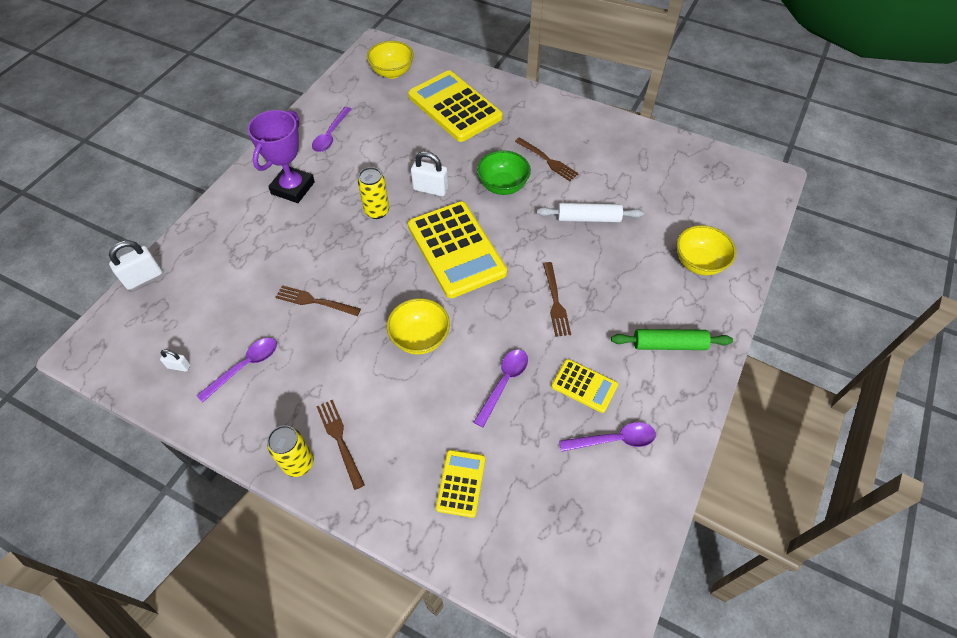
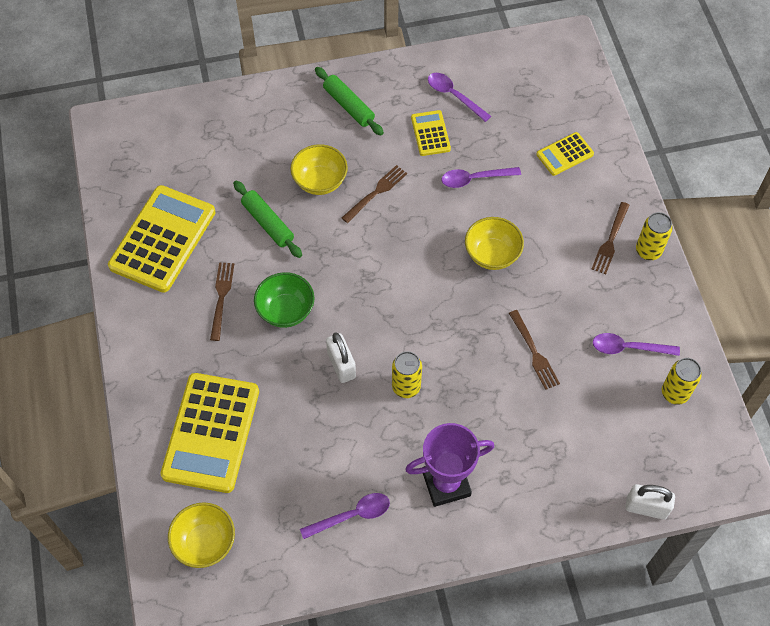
camera: 130 degrees left, 5 degrees up
white padlock [160,349,190,372] -> yellow can [662,358,702,405]
yellow calculator [408,201,507,298] -> yellow calculator moved to [108,185,216,293]
white rolling pin [537,203,644,222] -> green rolling pin [233,181,302,258]
yellow bowl [677,225,736,275] -> yellow bowl moved to [290,144,348,195]

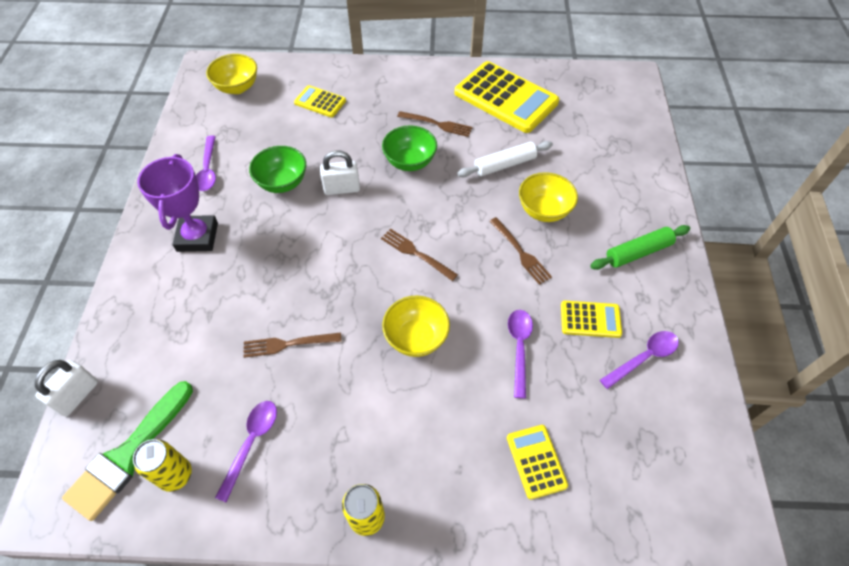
camera: 105 degrees right, 5 degrees down
yellow calculator [161,373,259,493] -> yellow calculator [294,85,346,117], size x0.49
green rolling pin [233,181,302,258] -> white rolling pin [457,141,553,177]
yellow can [392,351,422,398] -> none
brown fork [592,202,630,274] -> brown fork moved to [381,229,458,281]
none -> green brush [62,381,193,521]
none -> green bowl [249,146,306,193]

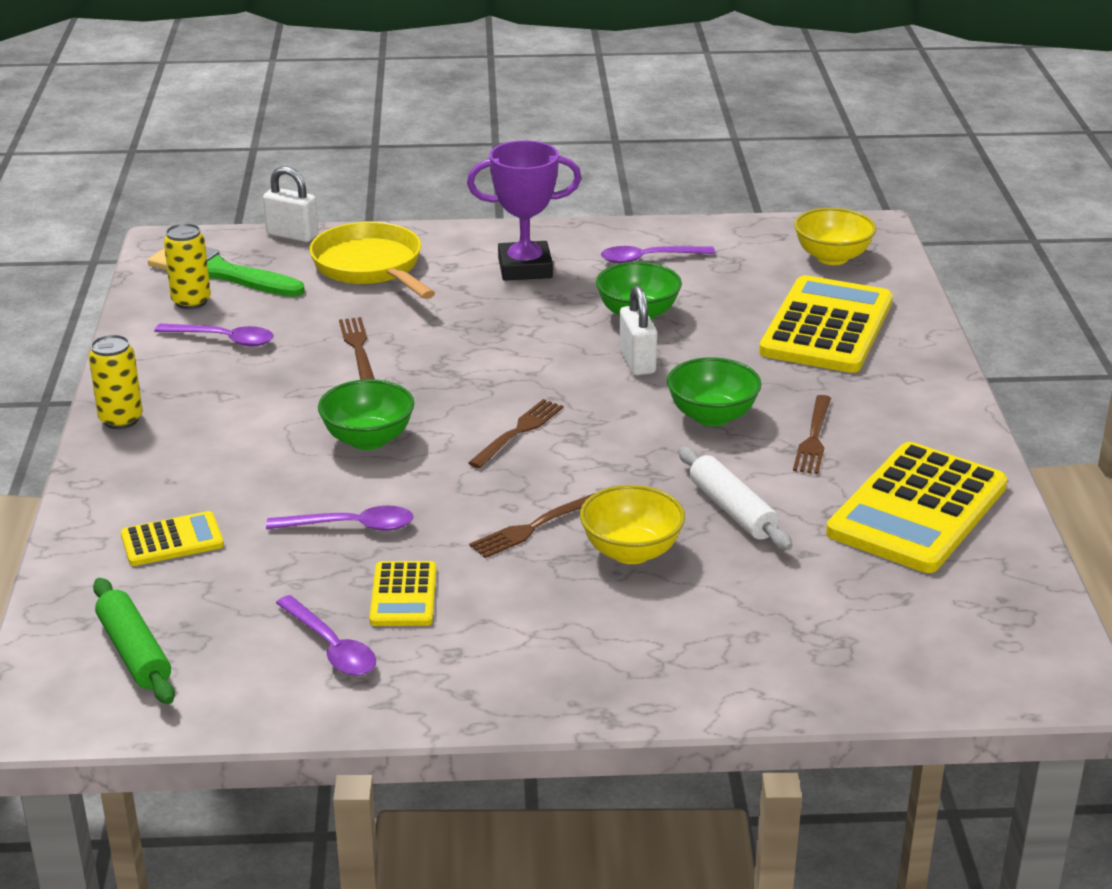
camera: 85 degrees right, 25 degrees down
yellow calculator [294,85,346,117] -> yellow calculator [759,275,893,373], size x2.03
yellow bowl [382,296,450,357] -> green bowl [318,379,414,450]
green rolling pin [590,225,690,270] -> green rolling pin moved to [93,578,175,704]
none -> yellow pan [310,222,435,299]

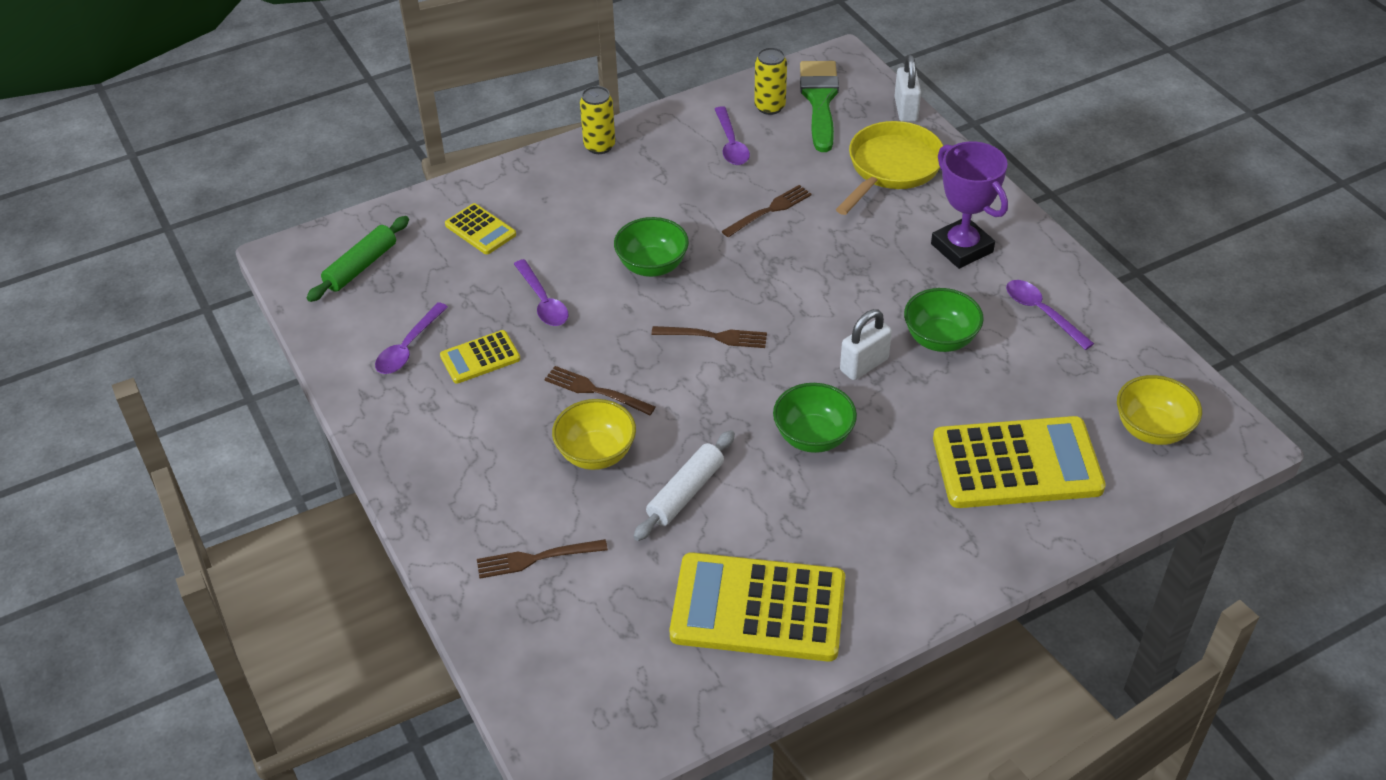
camera: 65 degrees right, 15 degrees up
brown fork [793,395,831,474] -> brown fork moved to [477,539,608,578]

